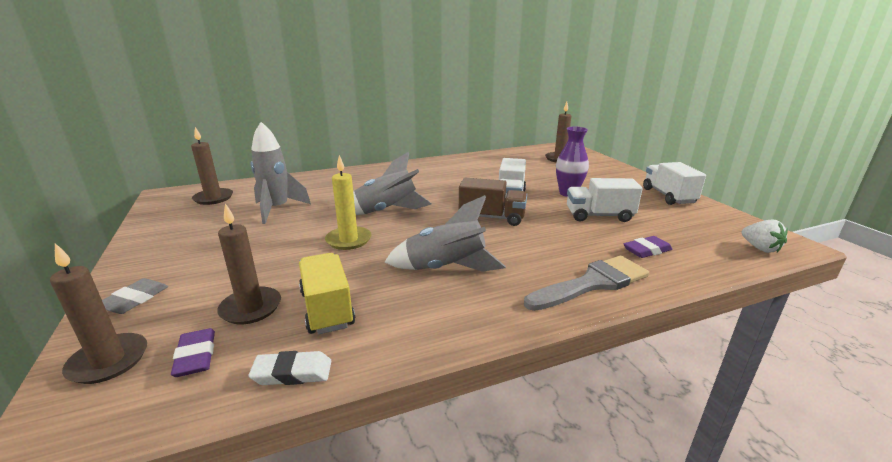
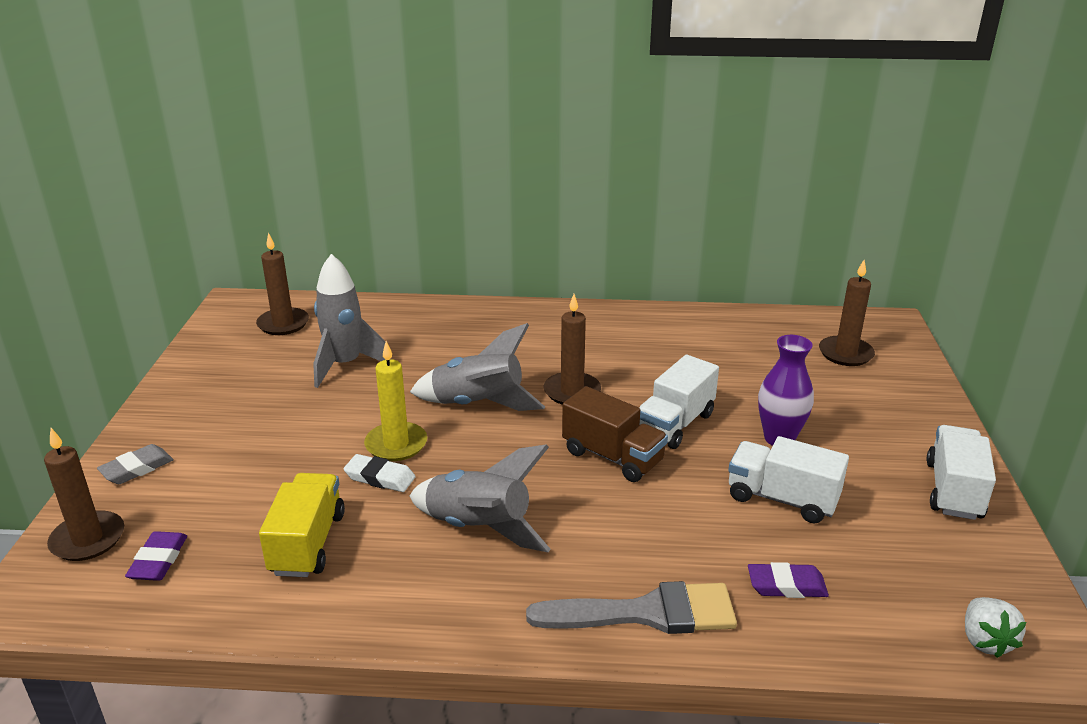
camera: 25 degrees right, 5 degrees up
brown candle [217,203,281,324] -> brown candle moved to [544,294,601,405]
white eraser [249,351,331,385] -> white eraser moved to [344,454,416,492]

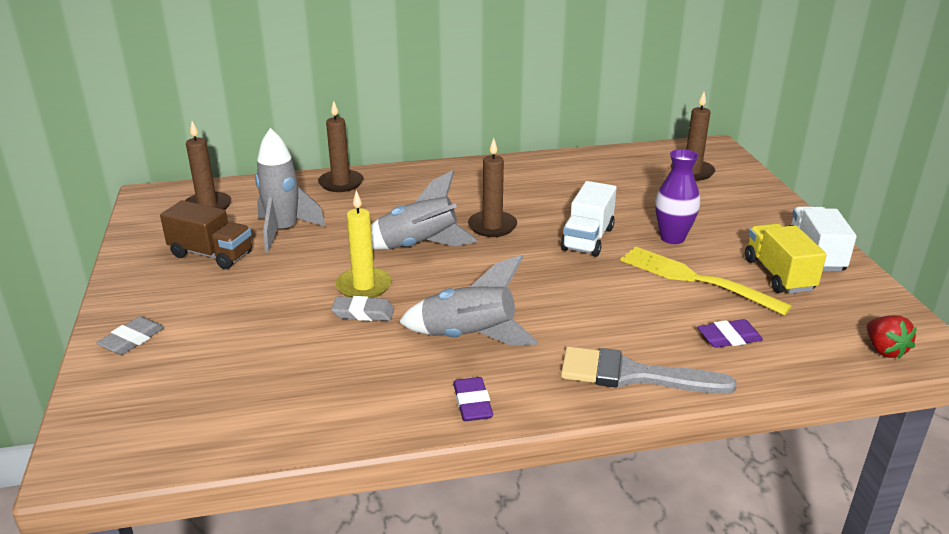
camera: 15 degrees left, 0 degrees up
brown candle [44,428,124,561] -> brown candle moved to [318,101,363,192]
purple eraser [125,531,187,581] -> purple eraser moved to [453,377,493,421]
yellow truck [259,473,345,577] -> yellow truck moved to [745,223,827,293]
white eraser [344,454,416,492] -> grey eraser [331,296,394,321]
grey brush [526,581,737,634] -> grey brush turned 150 degrees counterclockwise [561,346,737,394]
brown truck [562,386,668,482] -> brown truck moved to [160,200,252,269]
white truck [728,436,849,524] -> yellow fork [620,246,792,316]
white strawberry [965,597,1026,658] -> red strawberry [867,315,917,359]

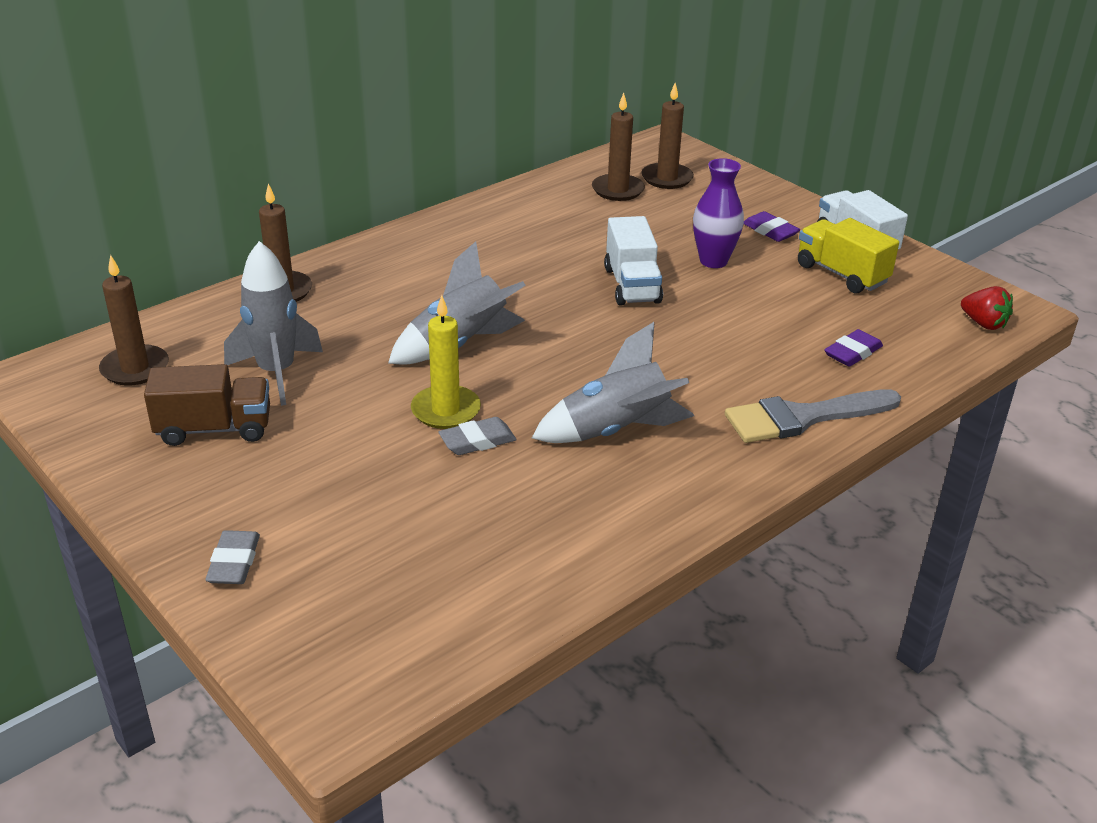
camera: 30 degrees left, 5 degrees up
purple eraser [453,377,493,421] -> purple eraser moved to [744,211,800,242]
brown candle [468,138,517,237] -> brown candle moved to [592,93,645,201]
yellow fork [620,246,792,316] -> none

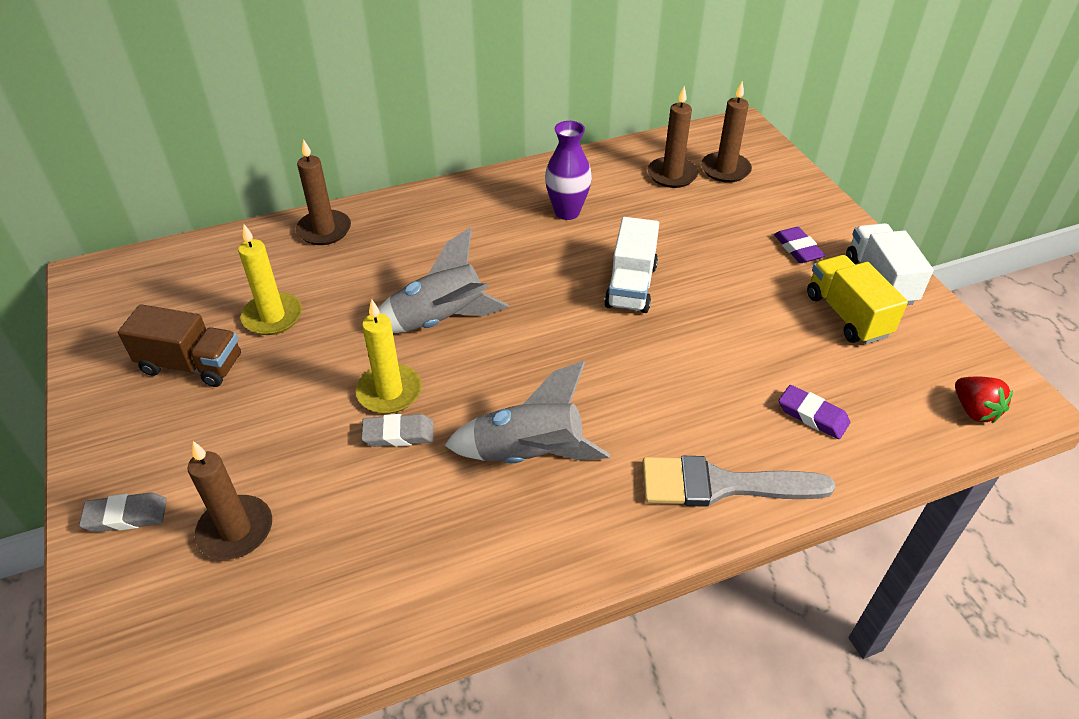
camera: 20 degrees right, 10 degrees up
brown candle [99,255,169,386] -> brown candle moved to [187,441,272,560]
grey eraser [205,530,260,584] -> grey eraser turned 60 degrees clockwise [79,492,167,532]
grey rocket [224,241,323,406] -> yellow candle [238,224,302,335]
purple vase [693,158,744,268] -> purple vase moved to [545,121,592,220]
purple eraser [824,329,883,367] -> purple eraser turned 60 degrees clockwise [779,385,850,439]

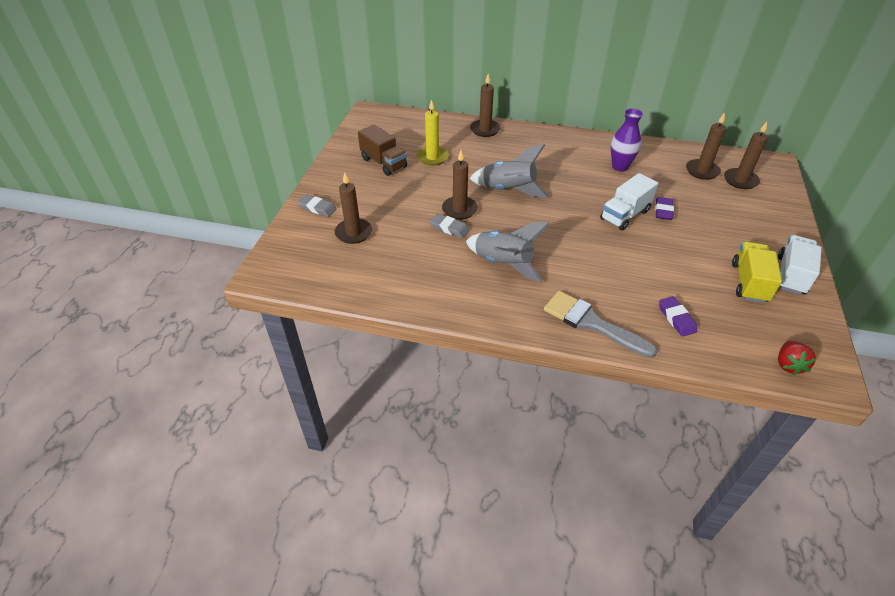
camera: 35 degrees right, 0 degrees up
yellow candle [356,299,422,414] -> brown candle [442,150,478,220]
purple eraser [774,227,825,263] -> purple eraser moved to [655,197,674,220]

